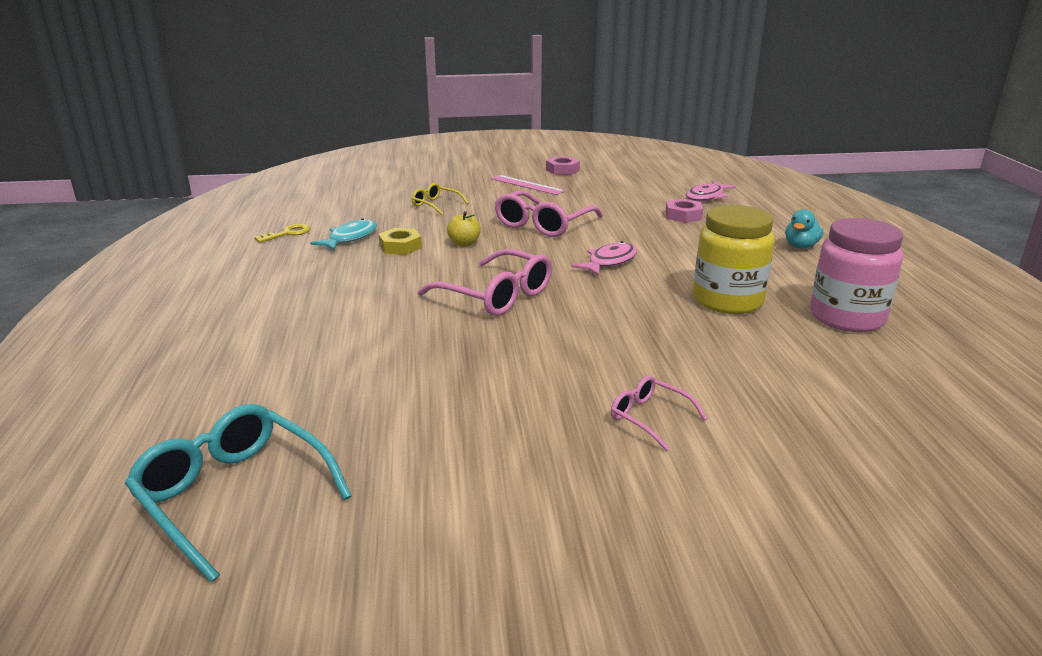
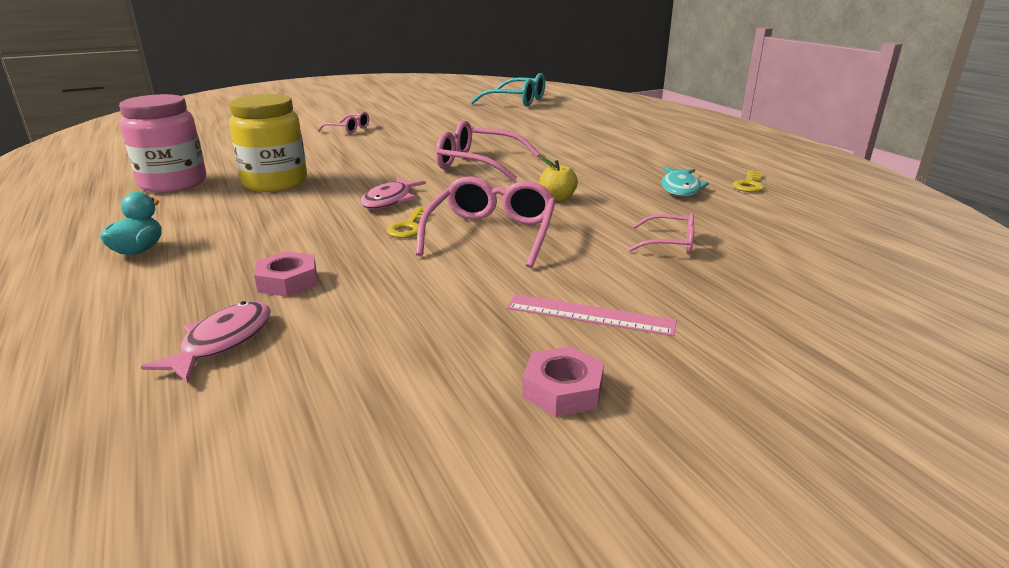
camera: 160 degrees right, 0 degrees up
yellow nut [379,228,422,255] -> none
yellow glasses [411,183,469,215] -> pink glasses [628,213,694,254]
none -> yellow key [387,207,426,238]

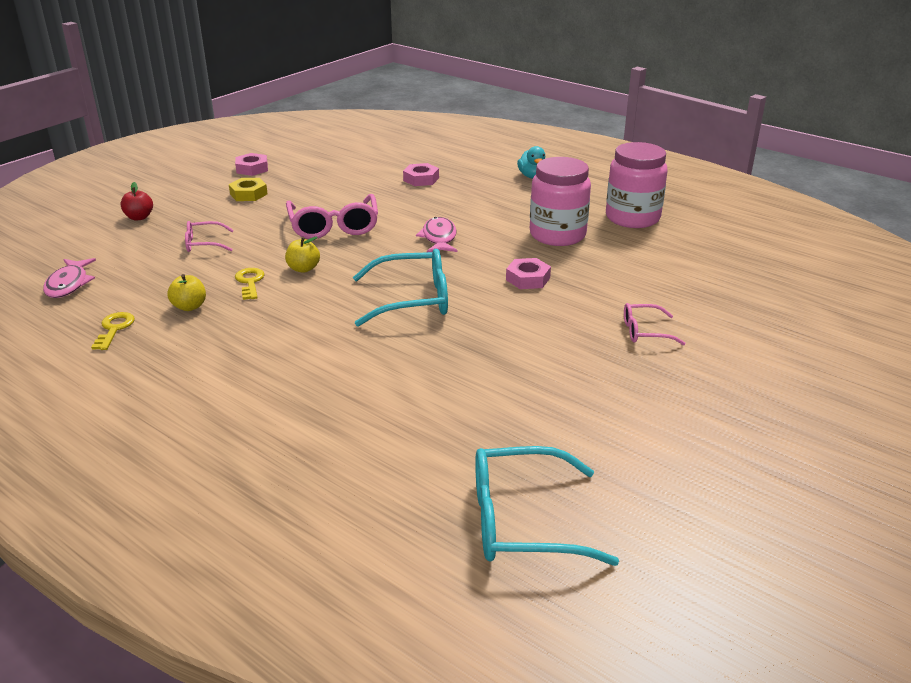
camera: 155 degrees right, 5 degrees up
pink fish [141,301,271,383] -> pink fish moved to [43,258,96,298]
yellow jar [229,94,307,192] -> pink jar [530,157,591,246]
yellow key [387,207,426,238] -> yellow key moved to [235,268,265,300]
pink glasses [436,120,540,181] -> turquoise glasses [353,249,448,327]
pink ruler [507,294,677,336] -> yellow nut [229,178,268,201]
turquoise fish [661,167,709,197] -> yellow apple [167,274,206,311]
none -> red apple [120,182,153,221]
none -> pink nut [506,258,551,289]

